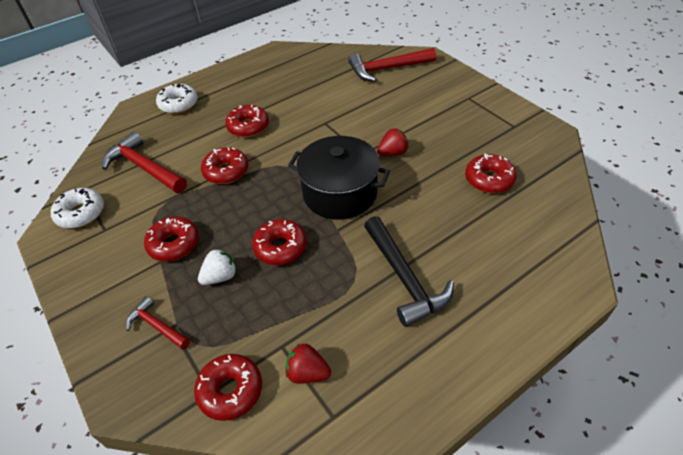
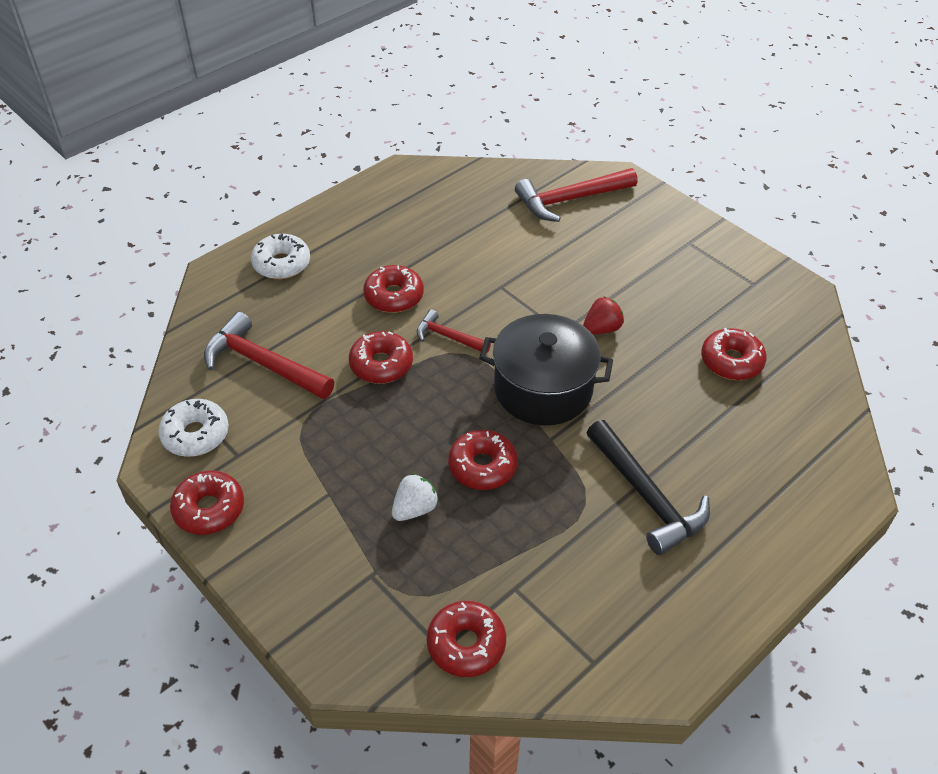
camera: 10 degrees left, 0 degrees up
red hammer [126,296,190,349] -> red hammer moved to [417,309,491,353]
red donut [144,217,199,261] -> red donut moved to [170,471,244,535]
red strawberry [285,343,331,384] -> none

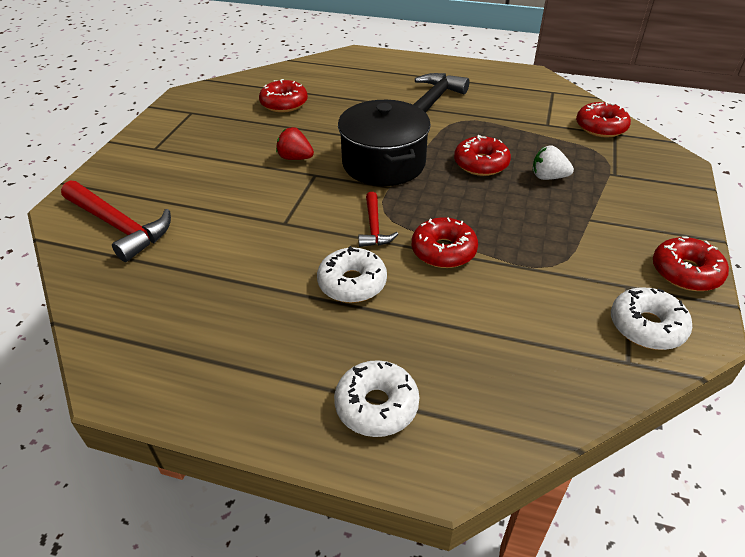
camera: 120 degrees left, 5 degrees down
red hammer [204,312,334,399] -> none
red donut [363,265,424,313] -> white donut [317,246,387,303]

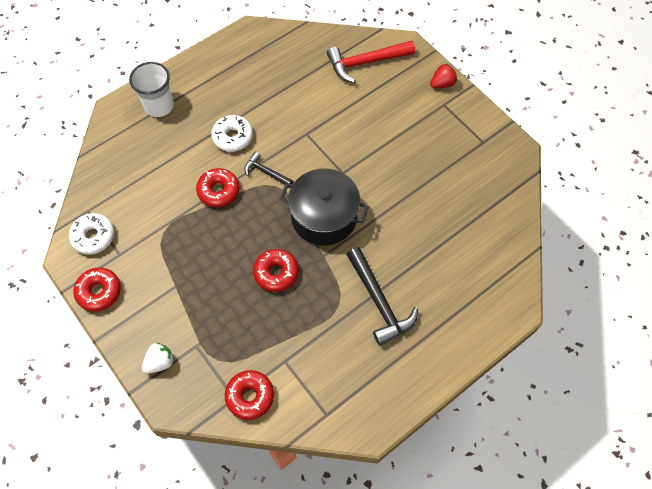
camera: 125 degrees right, 20 degrees up
red donut [259,79,308,113] -> none
red strawberry [276,127,314,160] -> red strawberry moved to [430,64,457,88]
white donut [334,360,420,437] -> white cup [129,62,174,117]
red hammer [358,192,398,247] -> black hammer [244,152,293,185]
white strawberry [533,146,574,180] -> white strawberry moved to [142,343,174,374]

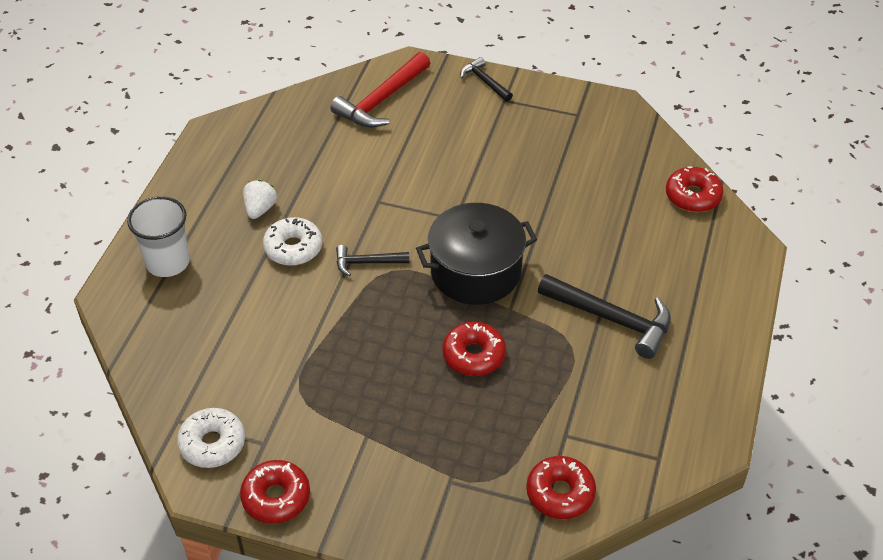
camera: 35 degrees left, 15 degrees down
white strawberry [142,343,174,374] -> white strawberry moved to [243,180,277,219]
red donut [196,168,240,207] -> red donut moved to [666,167,724,212]
red strawberry [430,64,457,88] -> black hammer [461,57,513,102]

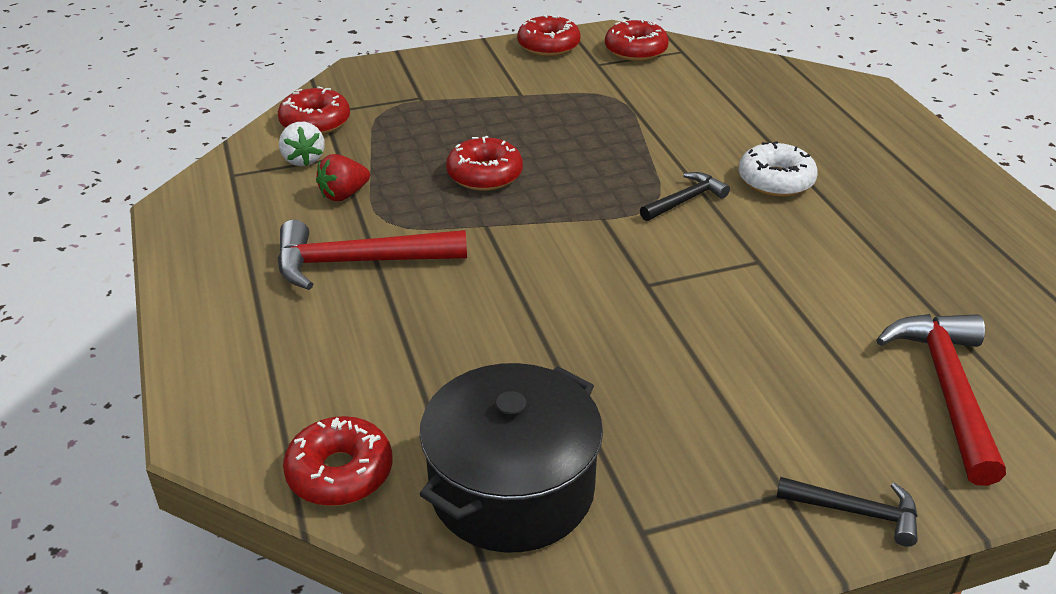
camera: 145 degrees right, 10 degrees down
white cup [127,196,190,277] -> none
white donut [177,408,245,468] -> red donut [605,19,669,61]
white strawberry [243,180,277,219] -> white strawberry moved to [279,122,325,166]
black pot [416,203,537,305] -> black pot moved to [420,363,603,553]
black hammer [538,274,671,359] -> red hammer [277,220,467,290]
none -> red strawberry [316,154,370,201]

